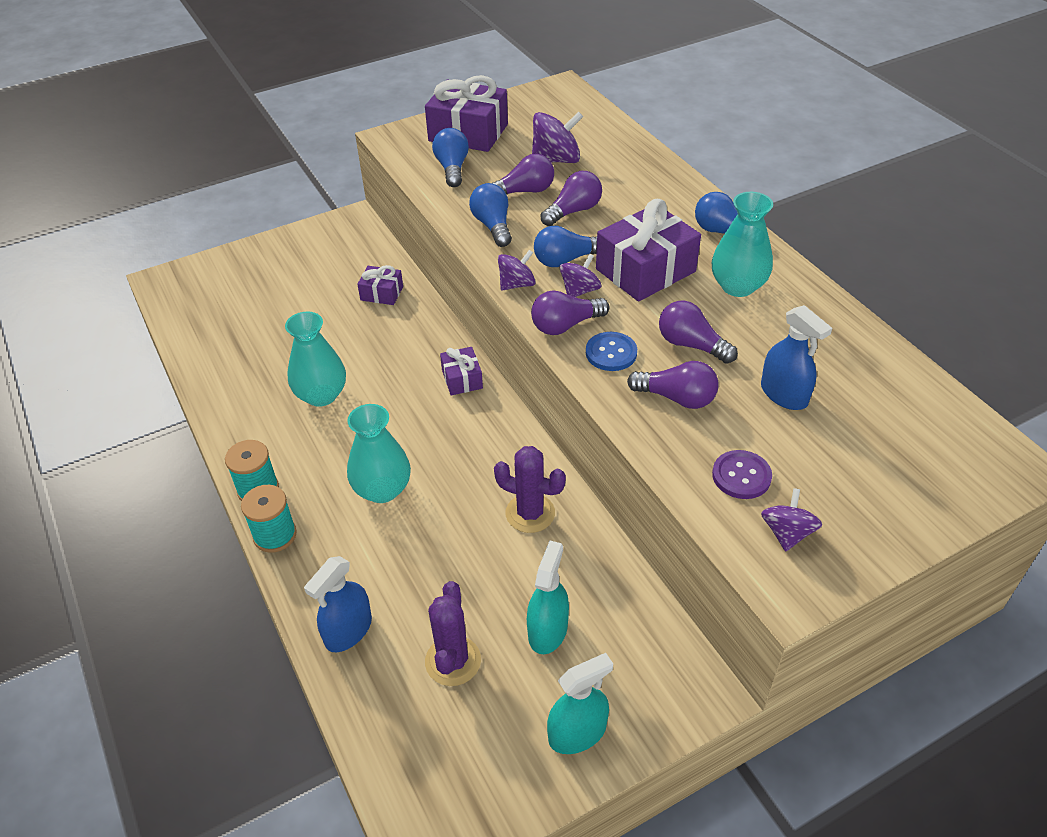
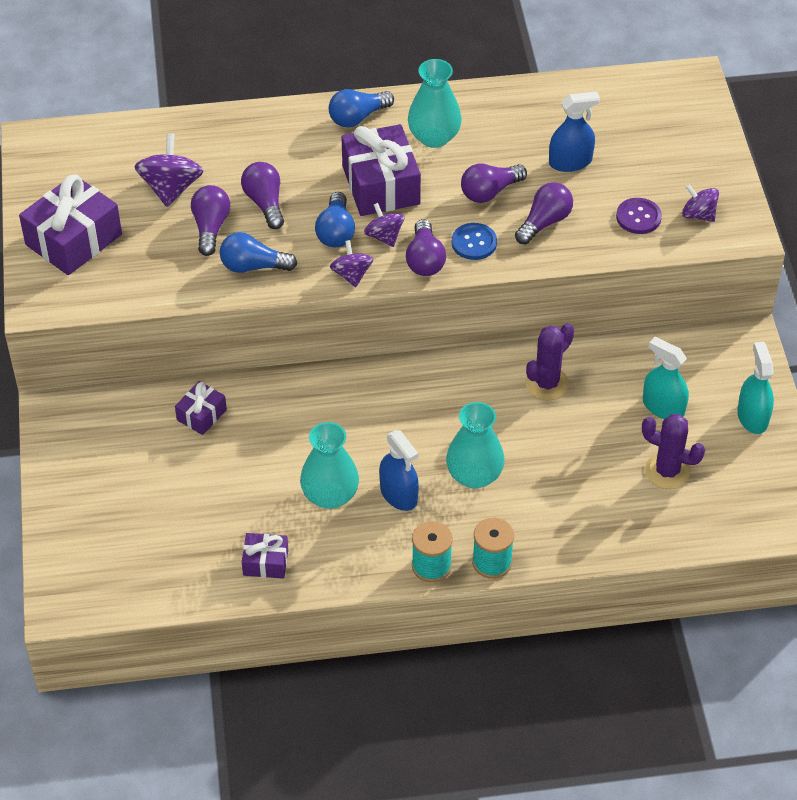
camera: 70 degrees left, 5 degrees up
blue spray bottle [304,556,372,652] -> blue spray bottle moved to [379,430,419,511]
blue light bulb [432,128,469,187] -> none
purple gift [440,347,483,395] -> purple gift moved to [242,533,288,579]

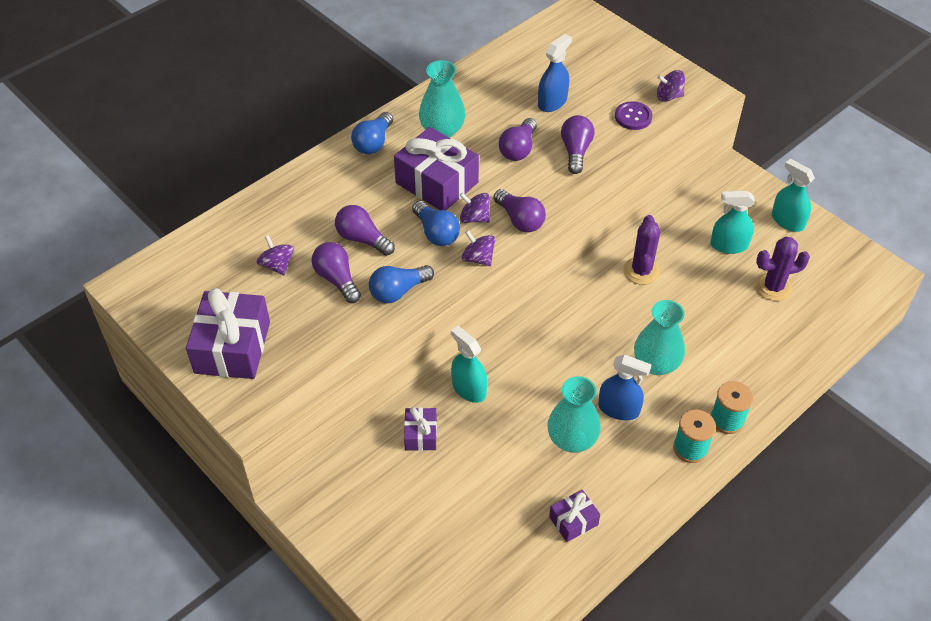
camera: 35 degrees left, 0 degrees up
purple spinning top [134,133,203,207] -> purple spinning top [256,235,294,275], size x0.63
blue button [452,223,497,260] -> none
none -> turquoise spray bottle [451,326,487,403]

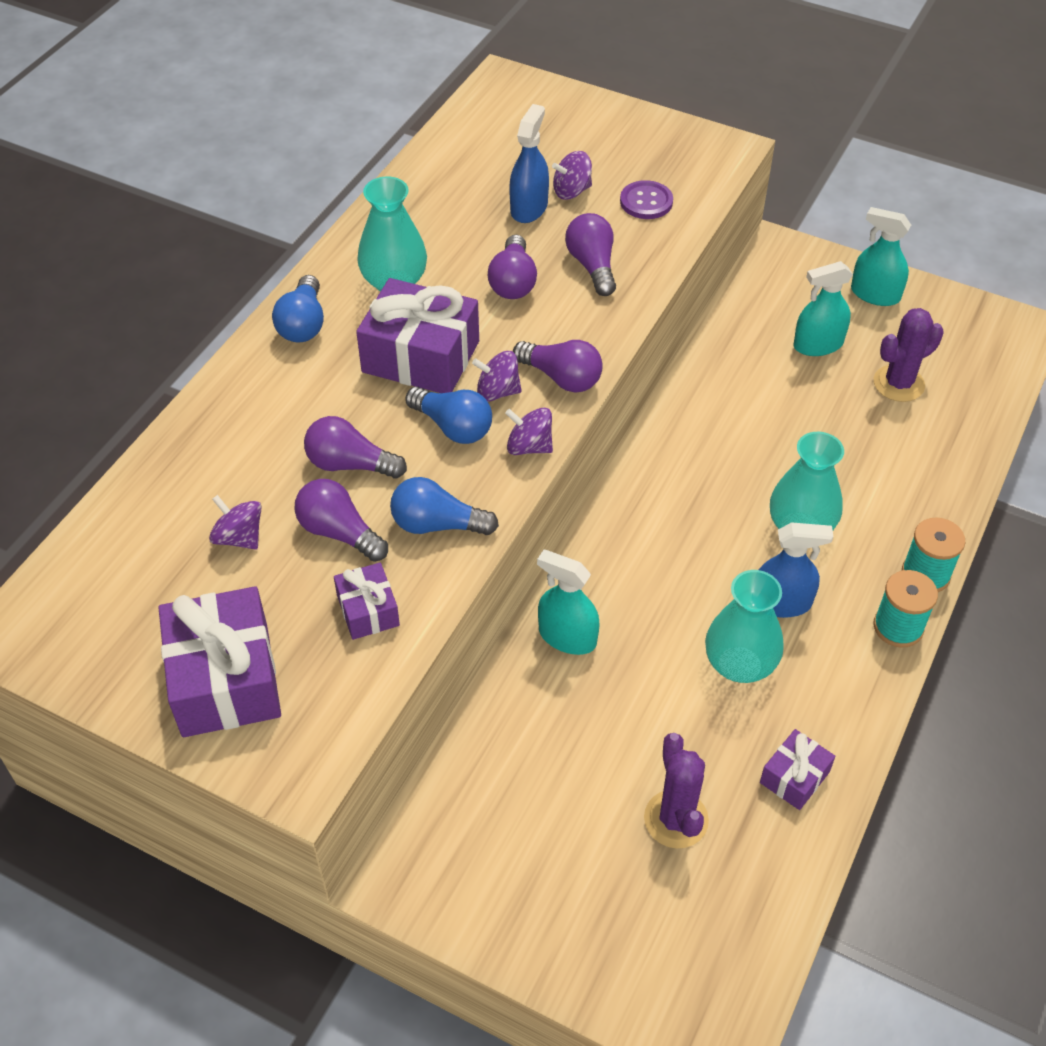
camera: 20 degrees left, 0 degrees up
blue light bulb [369,265,434,303] -> blue light bulb turned 60 degrees clockwise [390,477,499,535]
purple gift [404,407,437,451] -> purple gift moved to [334,563,400,640]
purple cactus [623,215,660,285] -> purple cactus moved to [644,733,709,849]
purple spinning top [657,70,685,102] -> purple spinning top moved to [552,151,592,200]

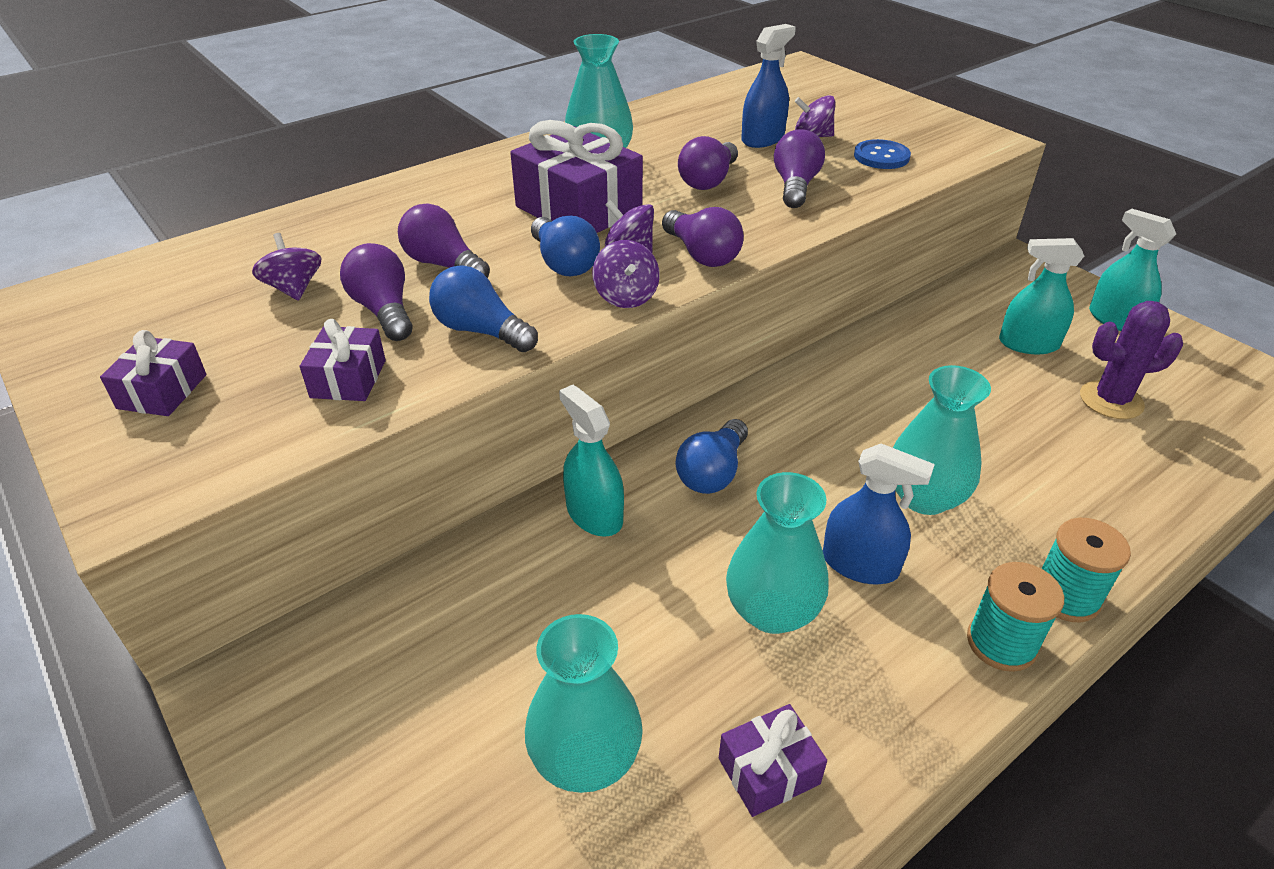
camera: 25 degrees right, 10 degrees down
purple gift [158,586,281,737] -> purple gift [100,330,206,416], size x0.52
blue light bulb [272,275,324,343] -> blue light bulb moved to [676,419,748,494]
purple spinning top [505,407,553,455] -> purple spinning top turned 150 degrees counterclockwise [592,240,660,308]
purple button [620,180,673,219] -> blue button [854,139,911,169]
purple cactus [644,733,709,849] -> turquoise vase [525,614,643,793]

